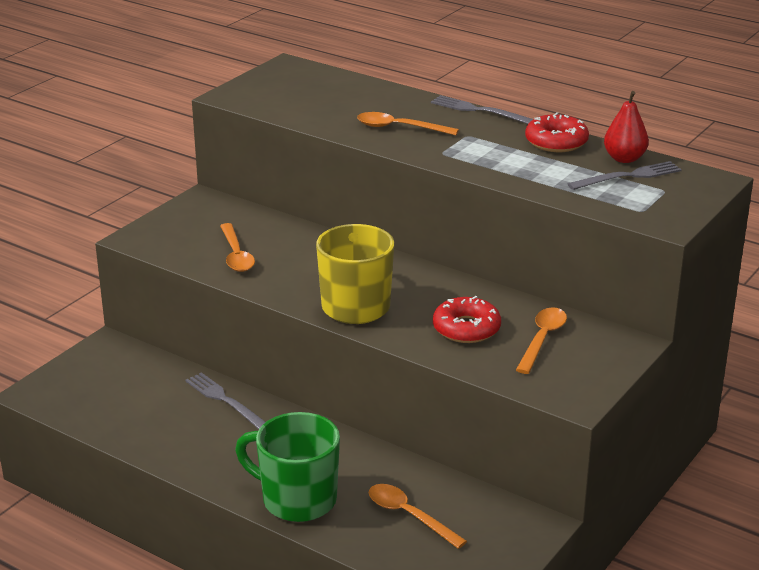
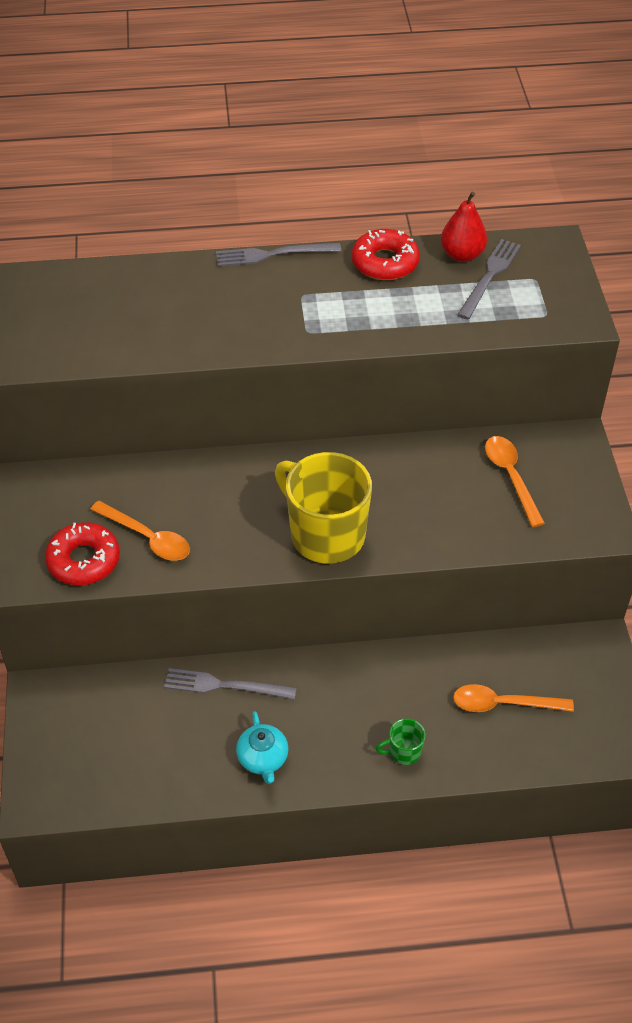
camera: 40 degrees left, 20 degrees up
green mug [235,412,340,522] -> green mug [376,718,425,765], size x0.42
orange spoon [357,112,459,135] -> none
red donut [433,296,501,343] -> red donut moved to [45,522,120,585]
none -> turquoise teapot [236,711,289,784]

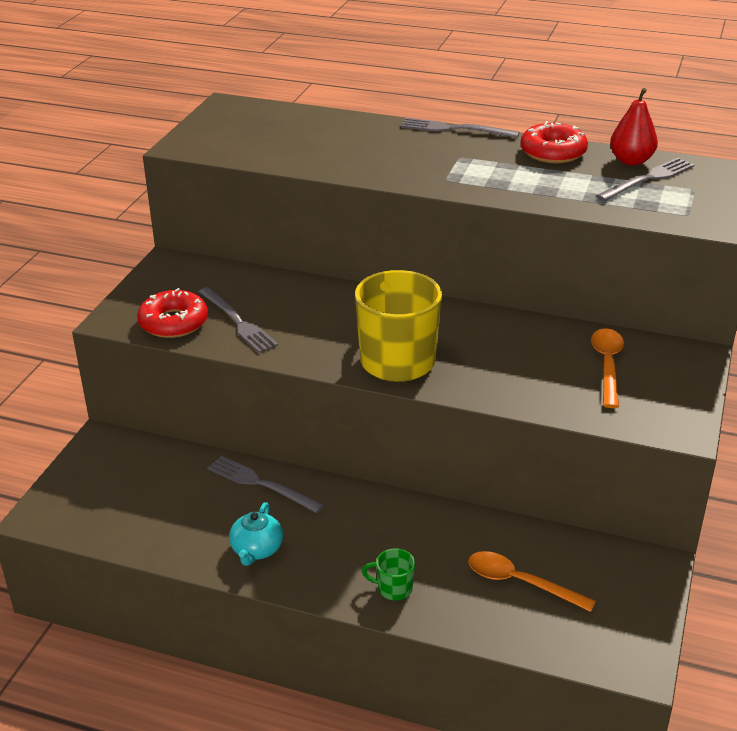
camera: 25 degrees right, 15 degrees down
orange spoon [90,501,190,561] -> grey fork [199,287,278,353]

